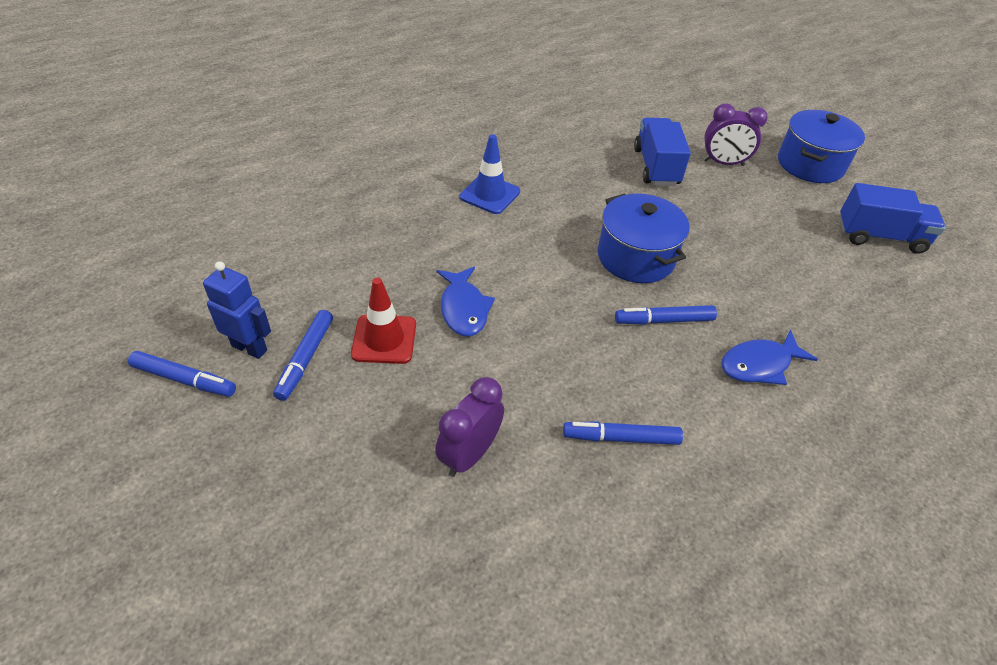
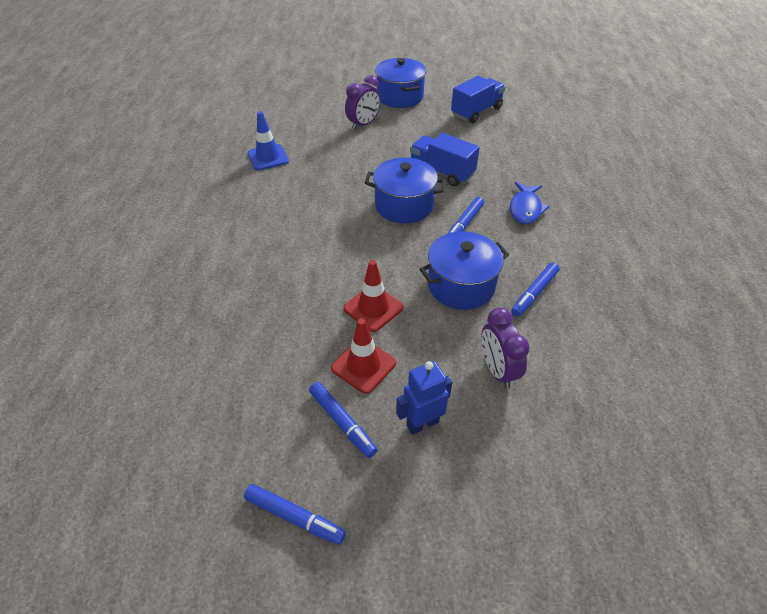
camera: 50 degrees left, 0 degrees up
blue marker [128,351,236,397] -> blue marker turned 60 degrees clockwise [244,484,346,545]
blue robot [203,261,271,359] -> blue robot moved to [396,361,452,435]
blue fish [437,267,495,337] -> red traffic cone [343,260,403,332]
blue traffic cone [460,134,520,214] -> blue traffic cone moved to [248,111,289,170]
blue truck [634,118,691,186] -> blue truck moved to [410,133,480,187]
none -> blue pot [420,231,509,310]

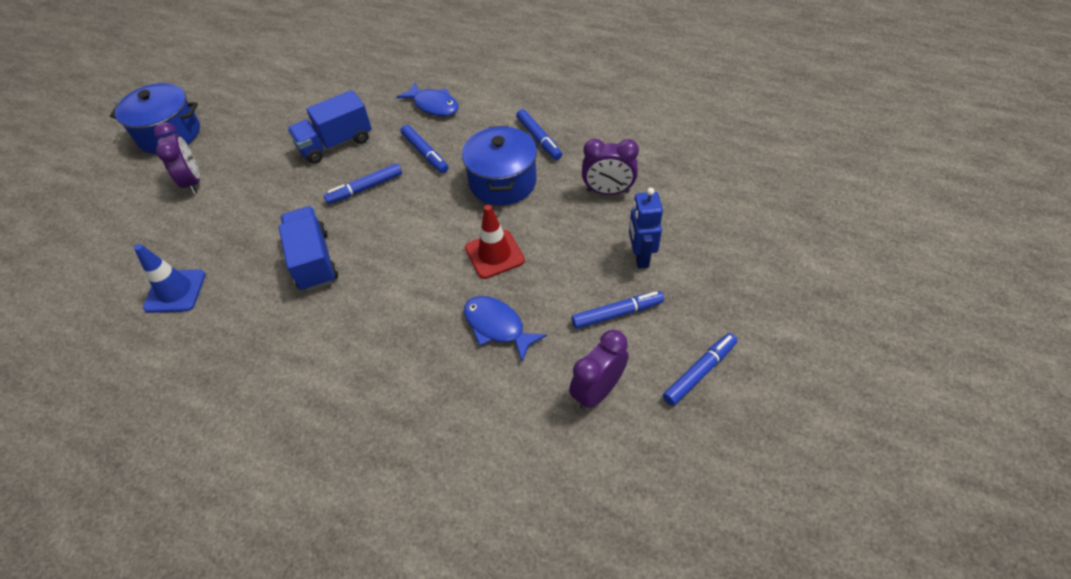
camera: 65 degrees left, 5 degrees up
red traffic cone [331,318,396,394] -> none
blue pot [365,158,446,223] -> blue marker [324,163,402,204]
blue truck [451,76,505,123] -> blue truck moved to [279,206,338,291]
none -> blue fish [464,296,547,361]
none -> purple clock [569,330,629,410]

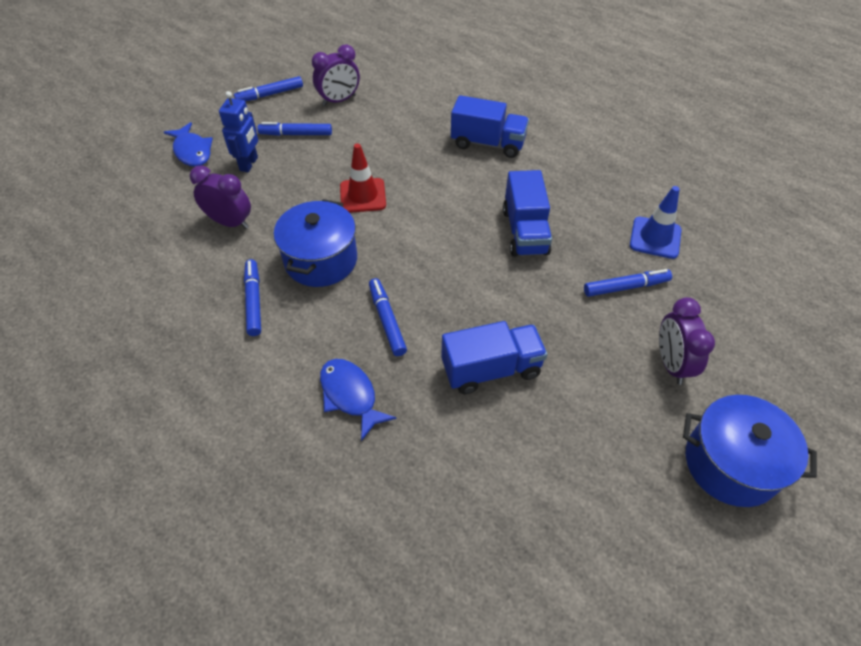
camera: 165 degrees left, 0 degrees up
blue marker [324,163,402,204] -> blue marker moved to [584,269,672,297]
blue fish [464,296,547,361] -> blue fish moved to [164,122,213,167]
none -> blue truck [451,95,529,158]

